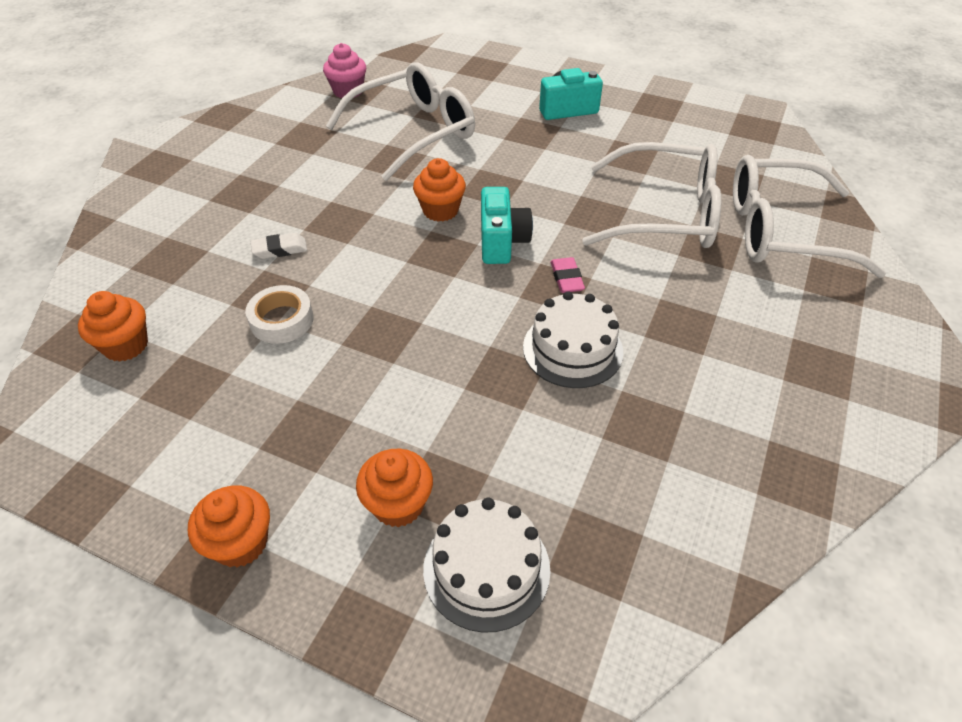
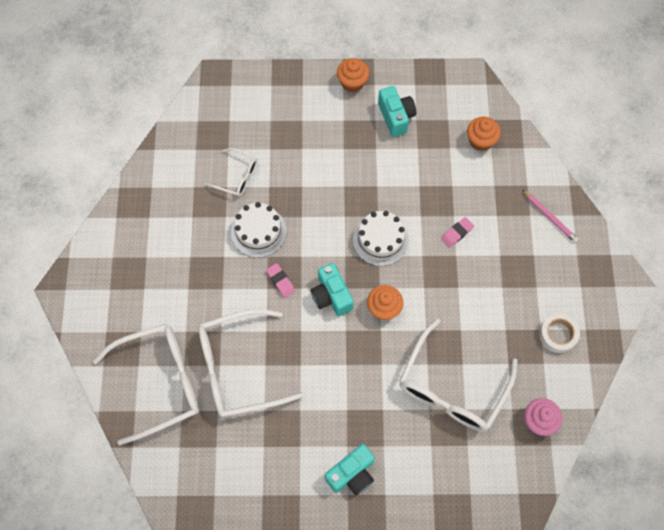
camera: 155 degrees right, 20 degrees up
white tape [245,285,314,344] -> white tape moved to [539,313,580,353]
white eraser [251,233,307,259] -> pink eraser [441,217,474,248]
orange cupcake [356,449,433,527] -> none
white cake [423,497,550,633] -> white cake moved to [353,211,409,266]
none -> white glasses [204,148,257,197]
none -> turquoise camera [378,86,416,137]
none -> pink pencil [522,189,579,243]

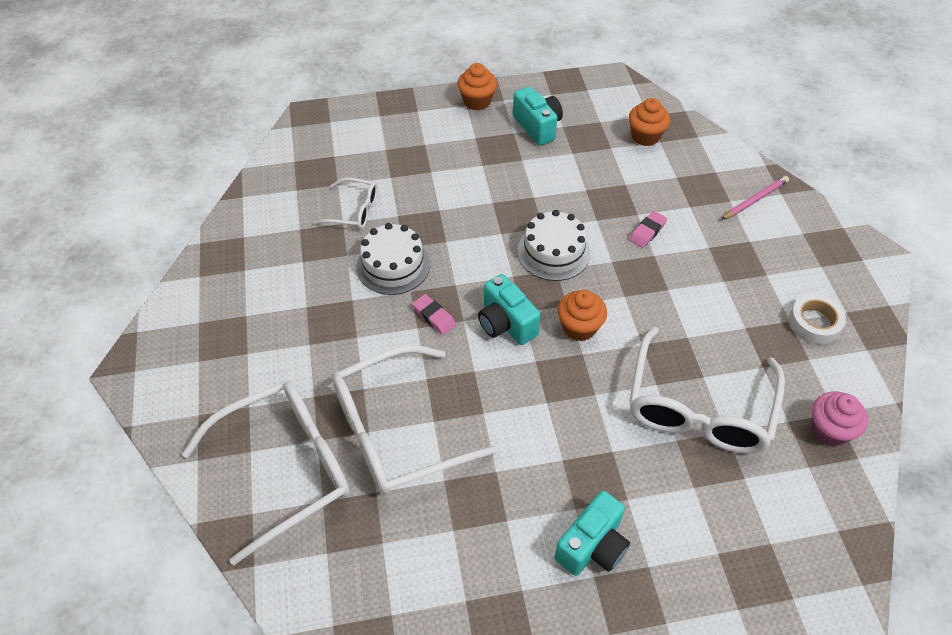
camera: 10 degrees left, 15 degrees down
pink pencil [522,189,579,243] -> pink pencil turned 75 degrees counterclockwise [721,176,789,220]

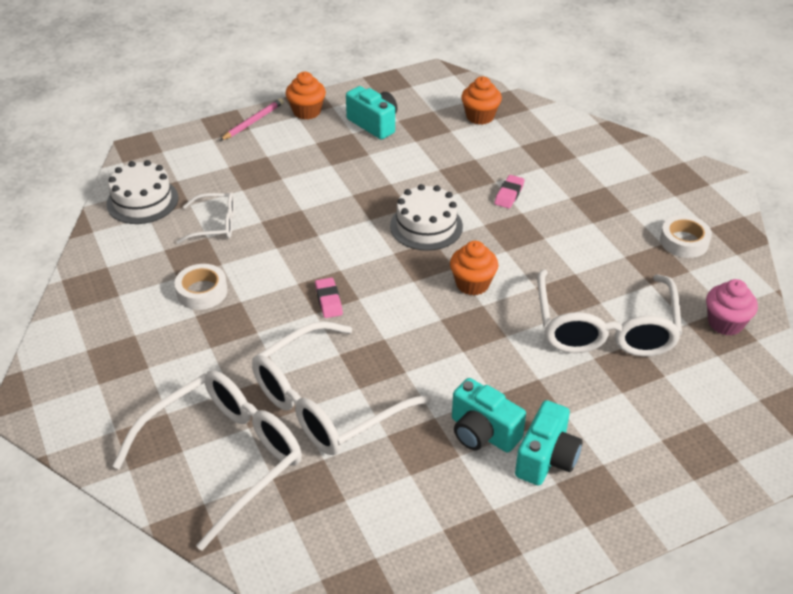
camera: 15 degrees left, 10 degrees down
white cake [356,223,430,295] -> white cake moved to [106,160,178,224]
pink eraser [412,294,456,335] -> pink eraser turned 45 degrees clockwise [315,278,343,318]
turquoise camera [478,274,541,345] -> turquoise camera moved to [452,378,526,453]
pink pencil [721,176,789,220] -> pink pencil moved to [220,98,284,141]
none -> white tape [175,264,228,310]

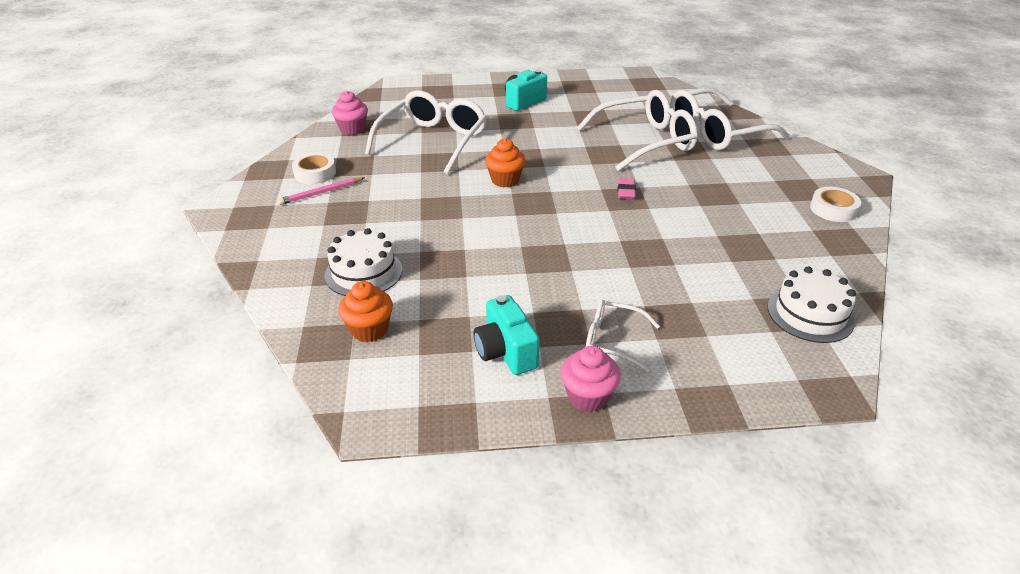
camera: 160 degrees left, 5 degrees down
white tape [175,264,228,310] -> white tape moved to [810,187,861,222]
white glasses [177,193,235,244] -> white glasses moved to [586,300,660,372]
pink pencil [220,98,284,141] -> pink pencil moved to [278,177,364,205]
orange cupcake [285,72,326,120] -> pink cupcake [561,346,621,412]
white cake [390,184,463,251] -> white cake moved to [325,228,402,296]
turquoise camera [452,378,526,453] -> none
pink eraser [494,175,525,209] -> none

